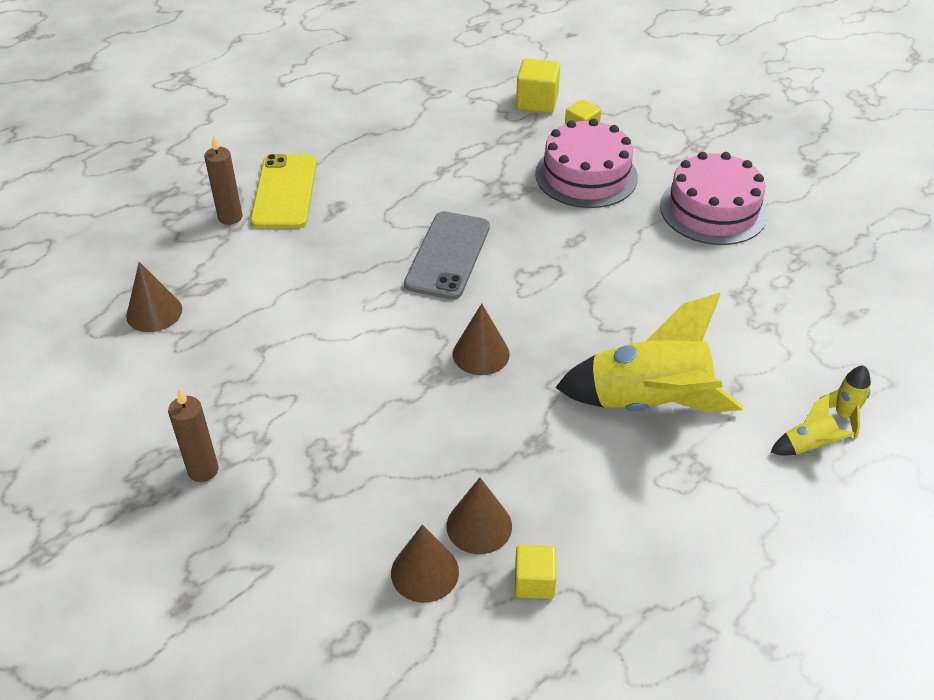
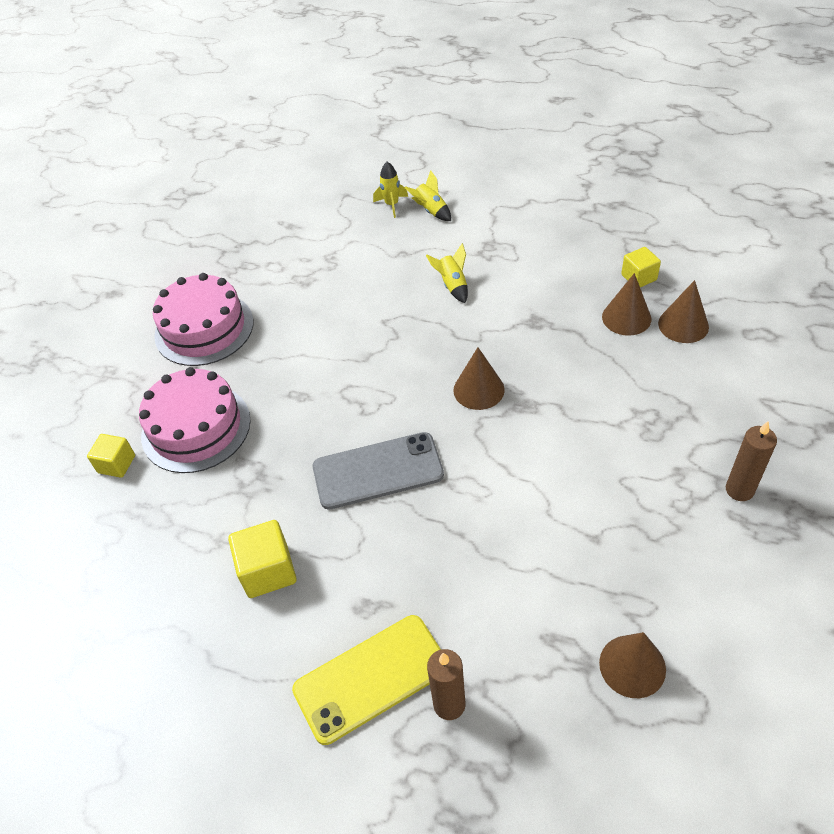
camera: 115 degrees left, 5 degrees up
yellow cube [516,58,560,113] -> yellow cube moved to [228,520,297,598]
yellow rocket [555,293,743,412] -> yellow rocket [426,243,468,303], size x0.43

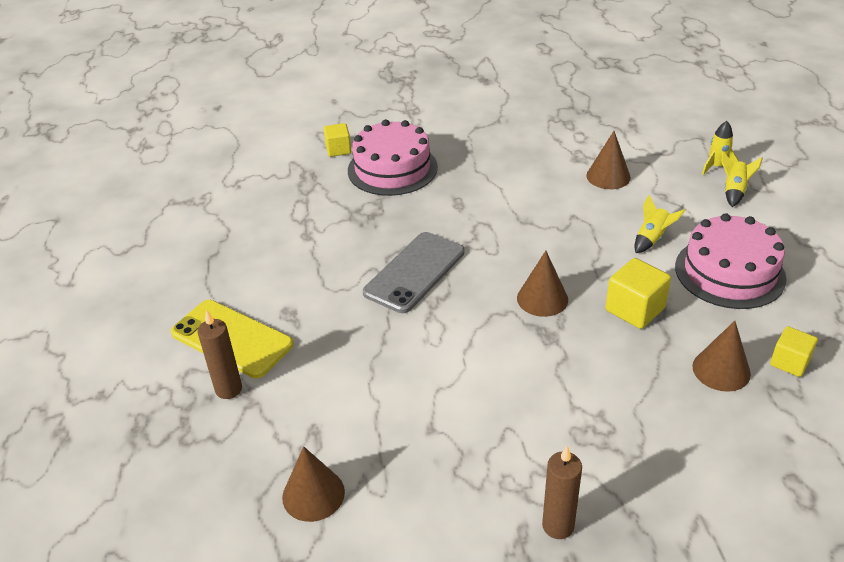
camera: 60 degrees right, 10 degrees down
pink cake [153,273,253,366] -> pink cake moved to [675,213,786,309]
yellow cube [228,520,297,598] -> yellow cube moved to [605,258,671,329]
grey phone [313,432,444,510] -> grey phone turned 75 degrees clockwise [363,232,465,313]
brown cone [658,280,709,343] -> brown cone moved to [586,131,631,189]

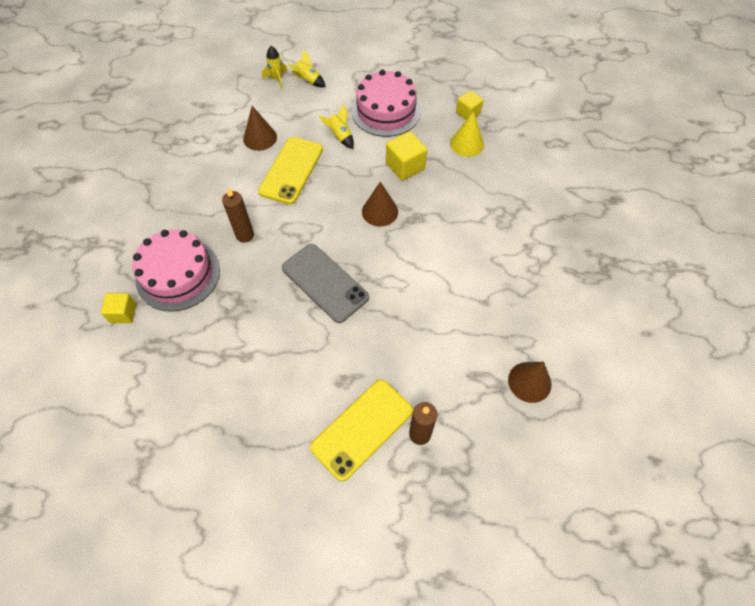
camera: 80 degrees left, 20 degrees up
brown candle [542,446,582,539] -> brown candle moved to [222,188,254,243]
brown cone [692,321,751,392] -> yellow cone [450,111,484,157]
none -> yellow phone [258,137,323,204]

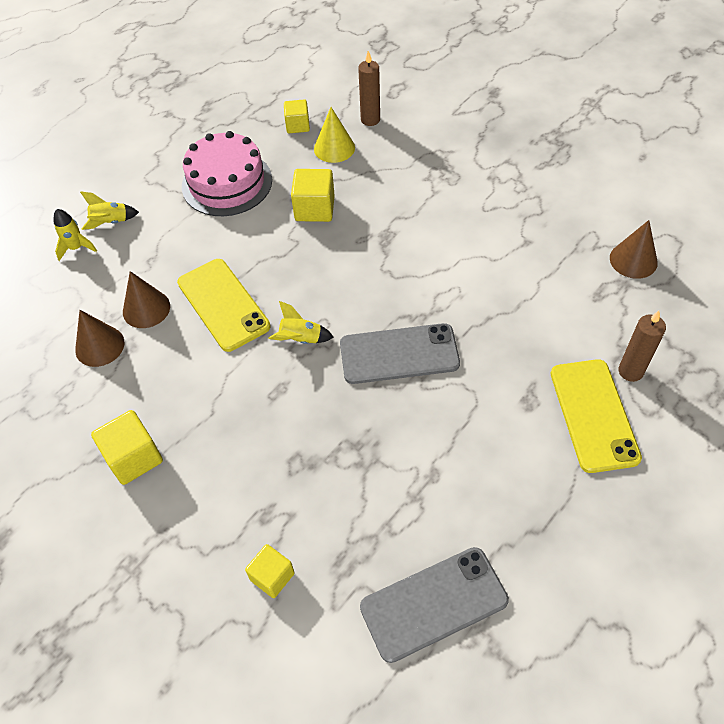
camera: 50 degrees left, 5 degrees down
pink cake [132,230,220,312] -> none
brown candle [222,188,254,243] -> brown candle moved to [358,51,380,126]
yellow rocket [319,104,354,149] -> yellow rocket moved to [268,301,334,344]
brown cone [362,182,398,227] -> brown cone moved to [75,310,124,367]
none -> yellow cube [91,410,163,485]
none -> grey phone [360,547,509,663]

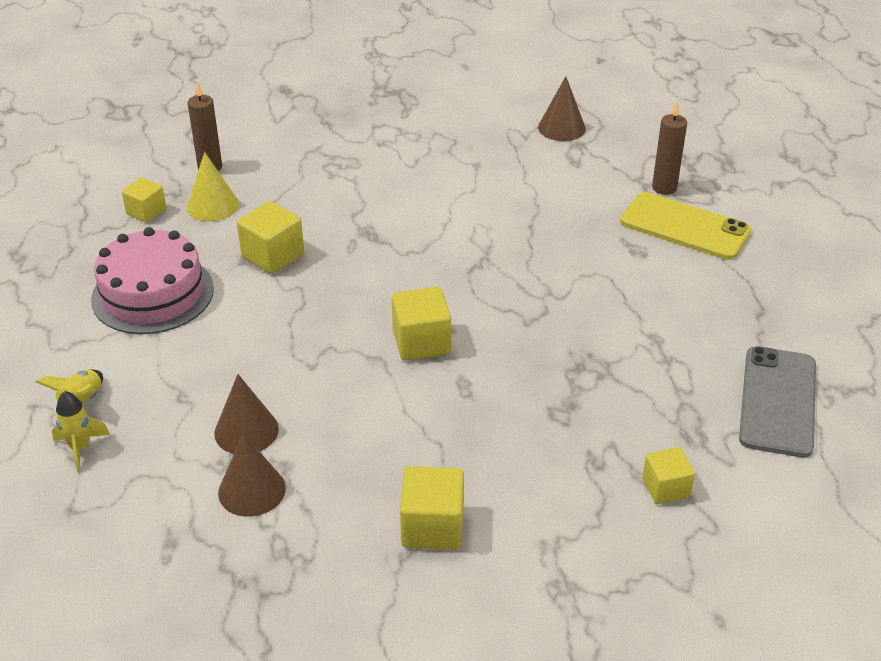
camera: 55 degrees left, 15 degrees down
yellow phone [177,259,270,352] -> none
yellow rocket [268,301,334,344] -> yellow cube [392,287,451,361]
grey phone [340,323,460,384] -> none

